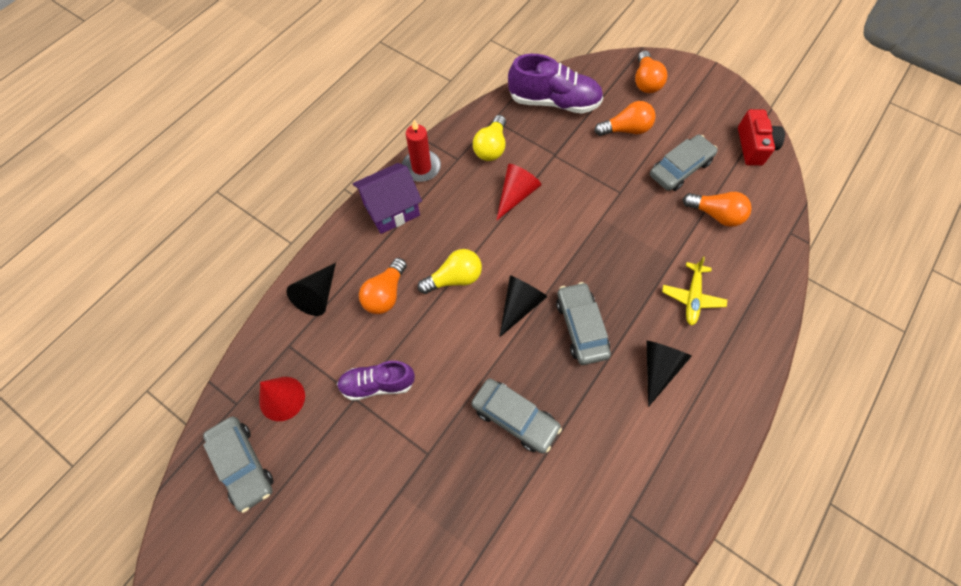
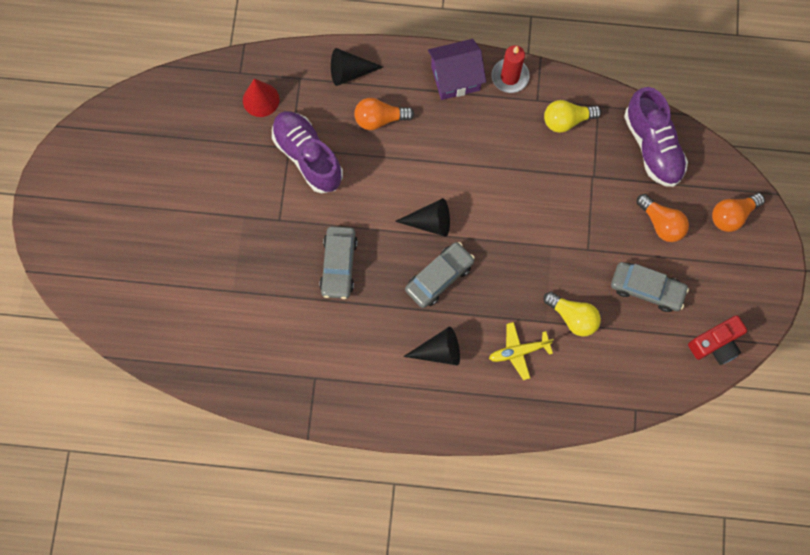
camera: 60 degrees right, 10 degrees up
grey car [203,417,274,513] -> none
purple shoe [337,361,415,401] -> purple shoe [272,111,343,193], size x1.55
purple house [353,163,422,234] -> purple house turned 45 degrees counterclockwise [428,39,486,100]
yellow light bulb [418,249,482,294] -> yellow light bulb moved to [544,291,601,337]
red cone [496,164,541,221] -> none
orange light bulb [683,192,752,227] -> none

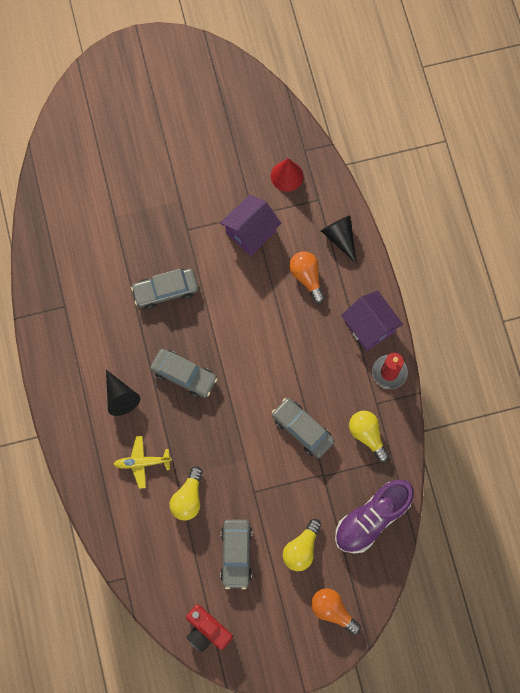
camera: 70 degrees right, 0 degrees up
purple shoe [272,111,343,193] -> purple house [220,195,282,256]
black cone [395,198,450,237] -> none
yellow plane [489,322,554,380] -> yellow plane turned 60 degrees counterclockwise [113,436,172,489]
orange light bulb [636,194,689,242] -> yellow light bulb [282,519,321,571]
none -> grey car [272,398,335,458]

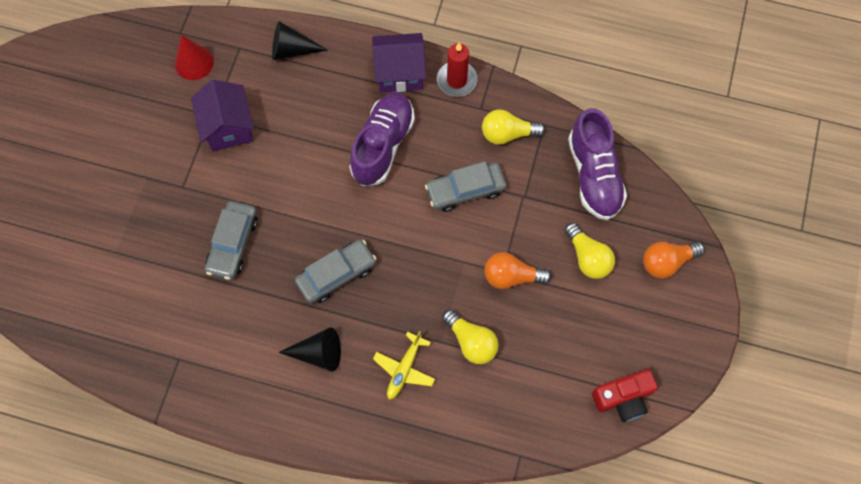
camera: 60 degrees left, 5 degrees down
grey car [220,519,252,589] -> none
orange light bulb [289,251,325,303] -> orange light bulb moved to [484,252,552,289]
none -> purple shoe [349,92,415,186]

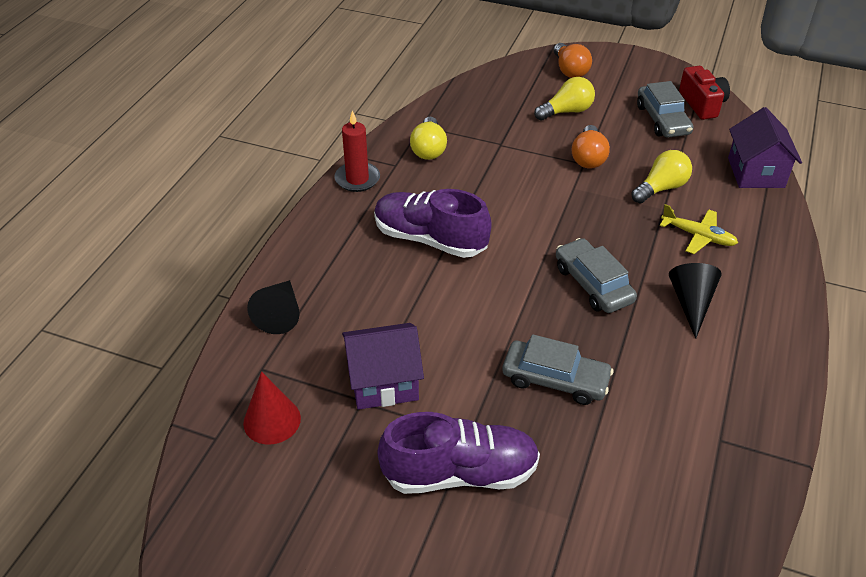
camera: 85 degrees left, 25 degrees down
purple house [372,33,426,92] -> purple house moved to [728,107,802,188]
grey car [425,161,507,212] -> grey car moved to [637,81,693,138]
purple shoe [568,108,627,220] -> purple shoe moved to [378,412,540,494]

